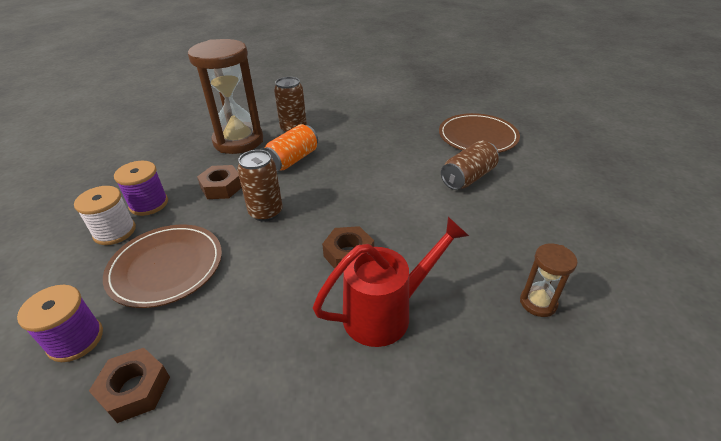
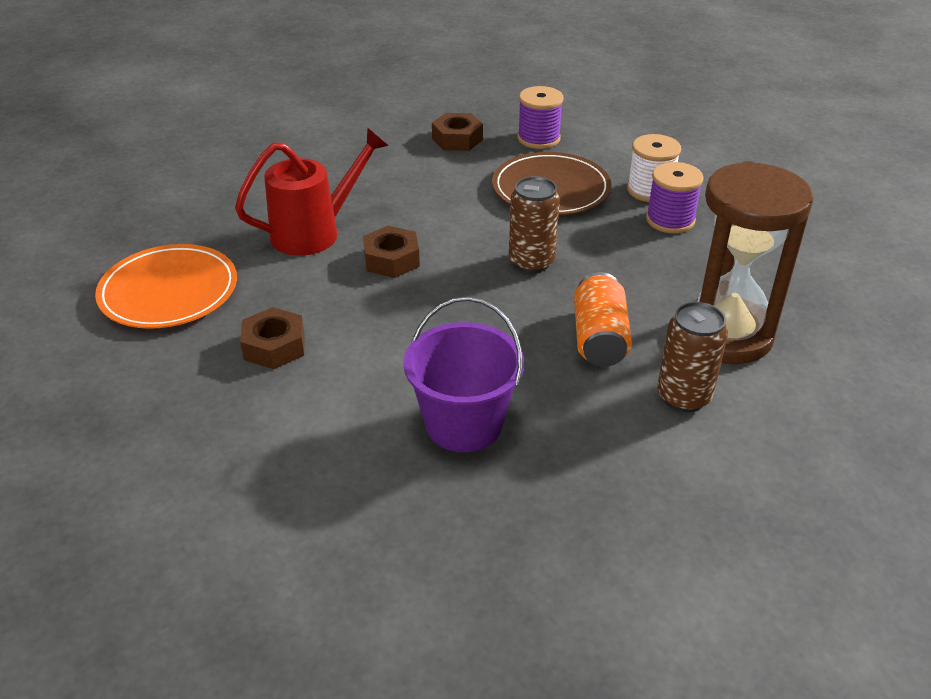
camera: 145 degrees right, 0 degrees up
brown nut [197,165,242,199] -> brown nut moved to [240,307,305,369]
red watering can [313,217,469,347] -> red watering can turned 150 degrees counterclockwise [235,127,389,256]
brown plate [439,113,520,153] -> none
brown can [441,141,499,190] -> none
brown hourglass [520,244,578,317] -> orange plate [95,244,237,329]
none -> purple bucket [403,297,524,452]

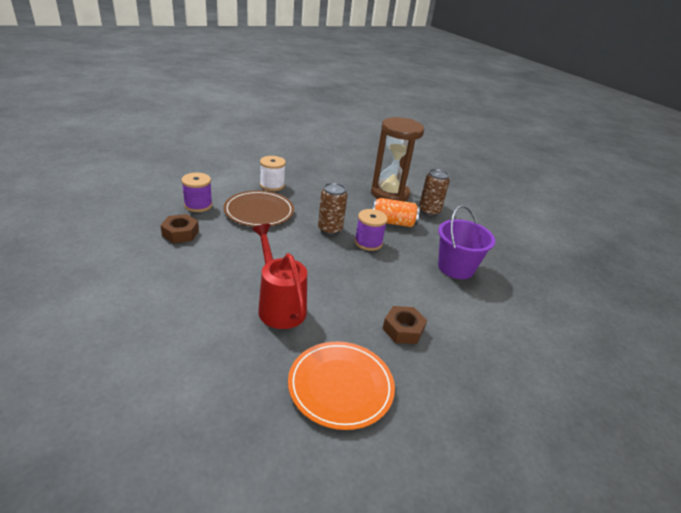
camera: 90 degrees left, 5 degrees down
brown nut [363,226,420,278] -> none
purple spool [646,162,704,233] -> purple spool moved to [354,209,388,251]

